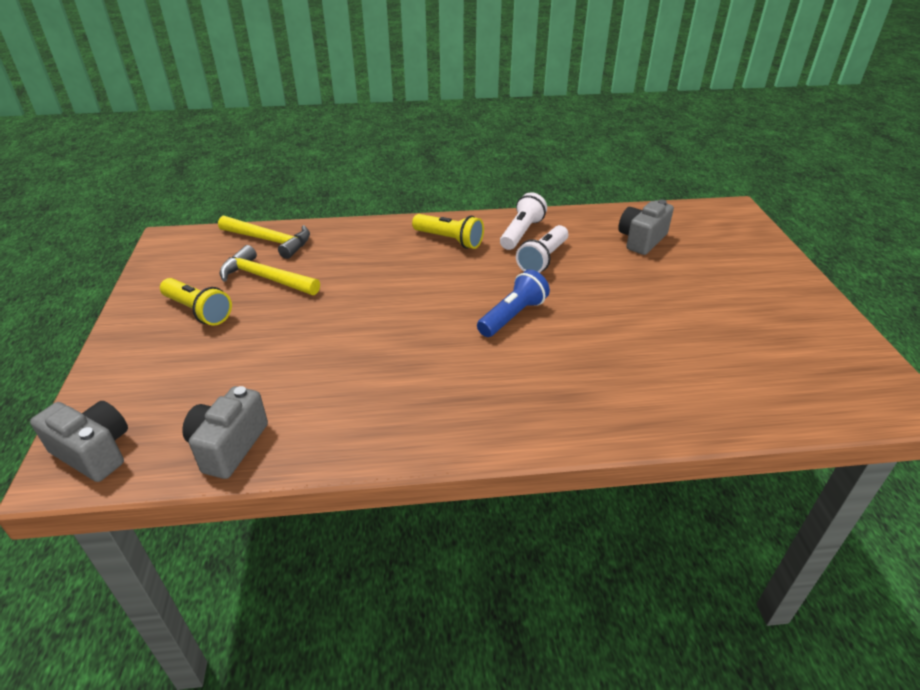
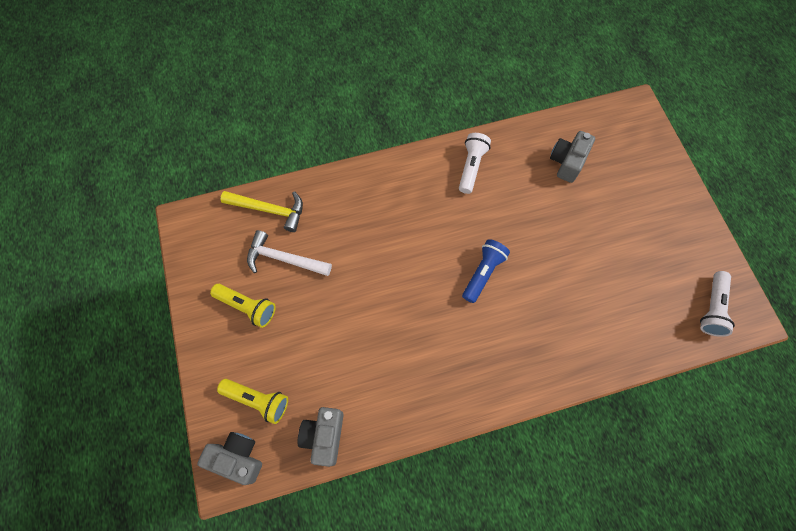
camera: 10 degrees left, 30 degrees up
yellow hammer [220,245,320,295] -> white hammer [247,230,332,276]
yellow flashlight [412,214,484,249] -> yellow flashlight moved to [217,379,288,424]
white flashlight [516,225,568,273] -> white flashlight moved to [700,271,735,337]

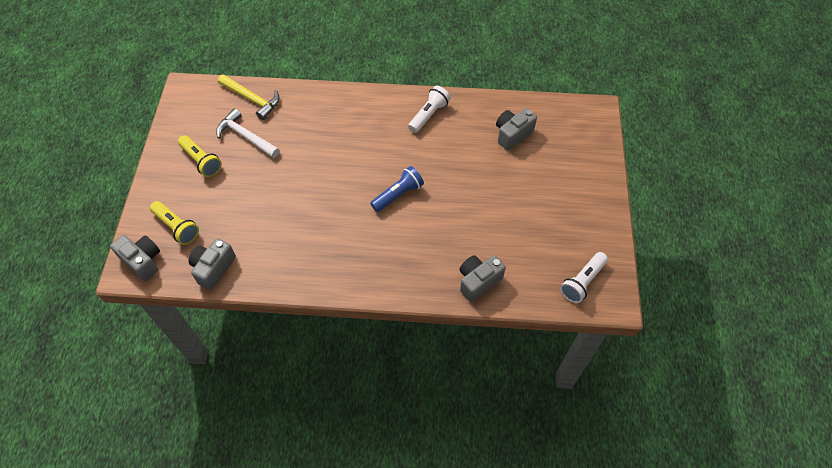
camera: 20 degrees right, 10 degrees down
none -> grey camera [459,255,506,302]

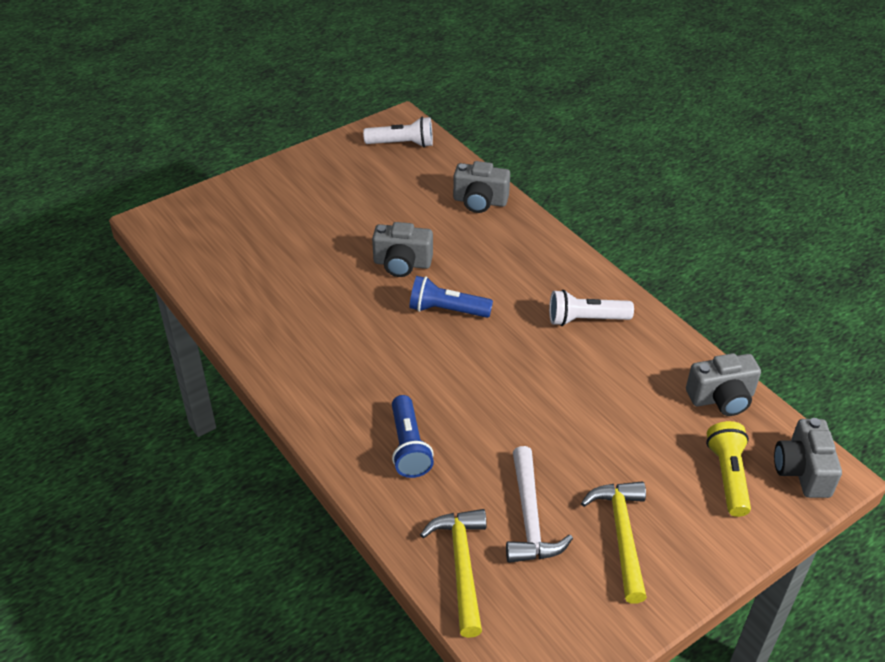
camera: 130 degrees left, 15 degrees down
yellow flashlight [178,135,222,177] -> yellow hammer [581,481,647,604]
white flashlight [408,86,451,133] -> white flashlight moved to [549,290,634,326]
grey camera [496,108,537,151] -> grey camera moved to [372,222,433,277]
none -> blue flashlight [392,395,434,478]

